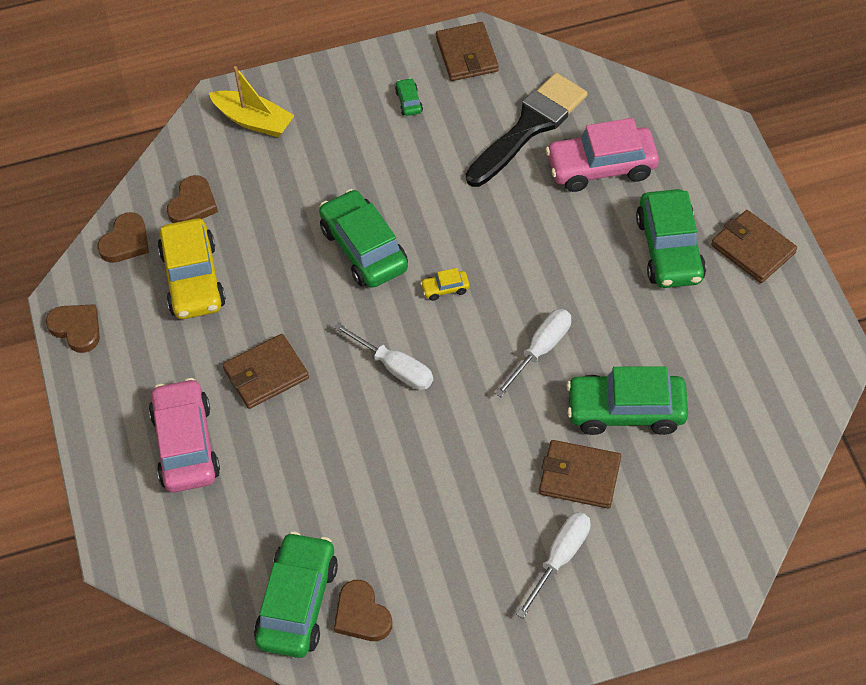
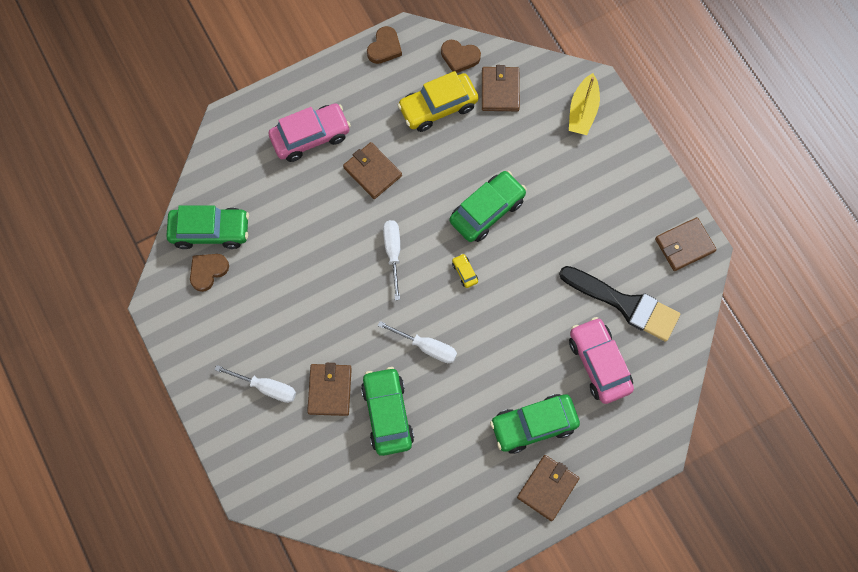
camera: 75 degrees right, 15 degrees up
brown heart [167,175,218,223] -> brown wallet [482,65,520,111]
white screwdriver [334,323,433,390] -> white screwdriver turned 150 degrees clockwise [383,220,400,300]
green car [395,78,423,116] -> none

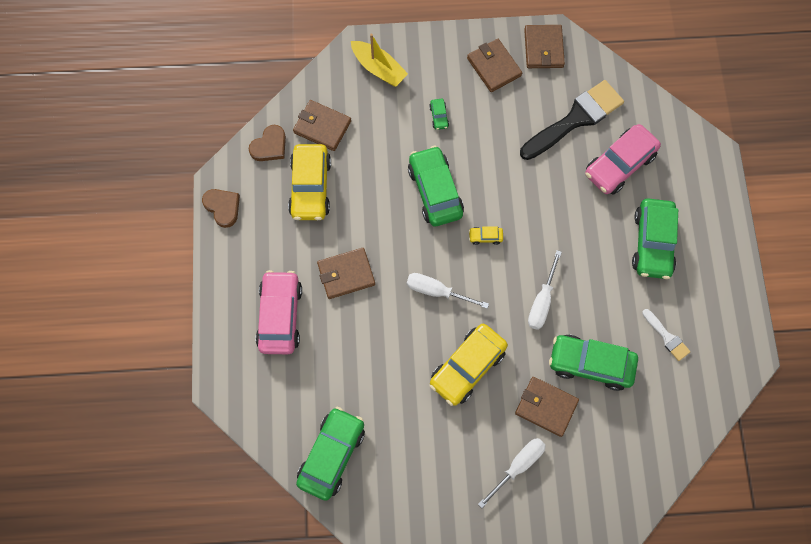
camera: 65 degrees left, 0 degrees up
brown heart [190,254,229,292] -> none
white screwdriver [378,321,457,363] -> white screwdriver turned 150 degrees clockwise [528,250,562,330]
brown wallet [517,455,580,521] -> brown wallet moved to [467,39,522,92]
pink car [569,317,634,404] -> pink car turned 45 degrees counterclockwise [585,124,661,195]
none -> green car [429,99,449,130]
none -> yellow car [430,324,508,406]
none -> white brush [642,309,690,361]

